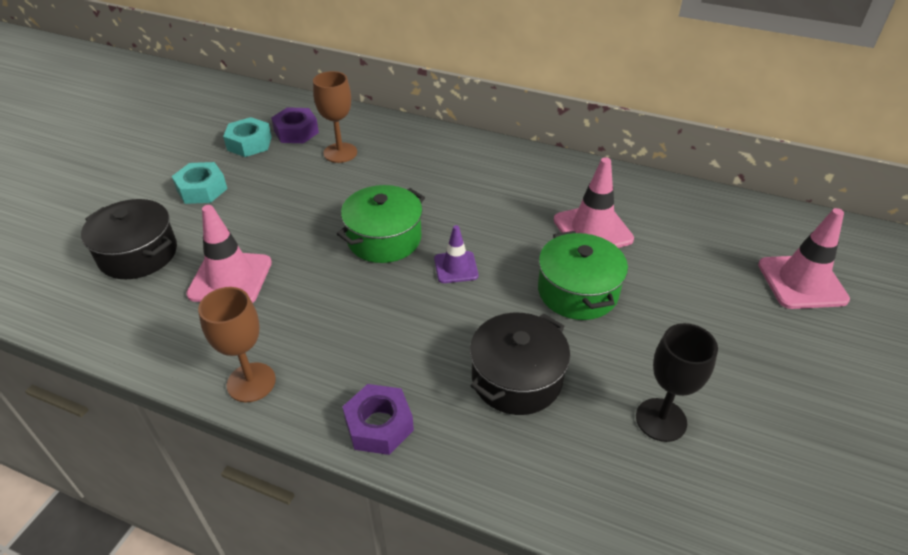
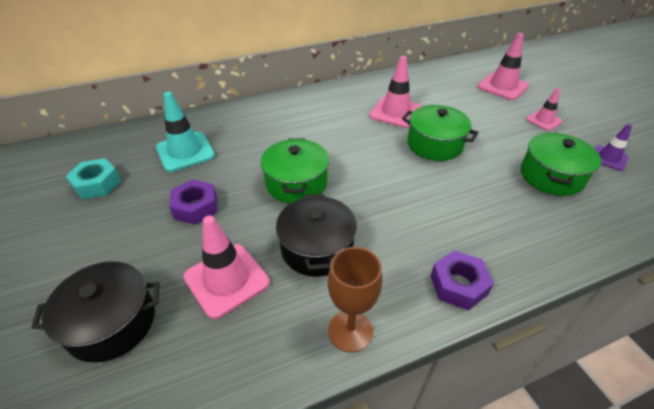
camera: 45 degrees left, 0 degrees up
turquoise nut [172,162,227,204] -> none
purple nut [271,107,319,143] -> purple nut moved to [169,179,217,225]
brown goblet [313,71,357,163] -> turquoise traffic cone [156,92,215,172]
purple traffic cone [434,225,478,283] -> purple traffic cone moved to [595,124,632,171]
black pot [470,313,570,415] -> black pot moved to [276,194,357,277]
black goblet [636,323,718,442] -> green pot [521,133,601,196]
none -> pink traffic cone [526,88,563,131]

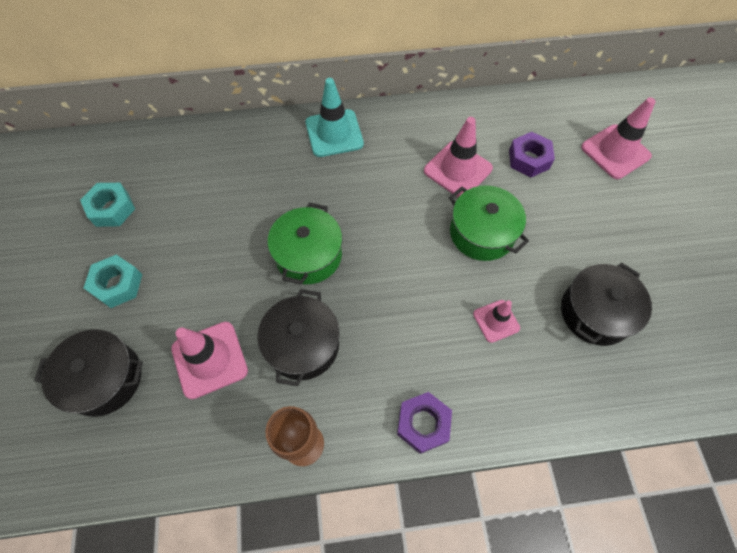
camera: 15 degrees right, 20 degrees up
turquoise traffic cone [156,92,215,172] -> turquoise traffic cone moved to [306,78,364,157]
purple nut [169,179,217,225] -> purple nut moved to [509,132,555,177]
green pot [521,133,601,196] -> black pot [561,263,652,346]
pink traffic cone [526,88,563,131] -> pink traffic cone moved to [473,300,520,343]
purple traffic cone [595,124,632,171] -> none
none -> turquoise nut [84,255,142,308]

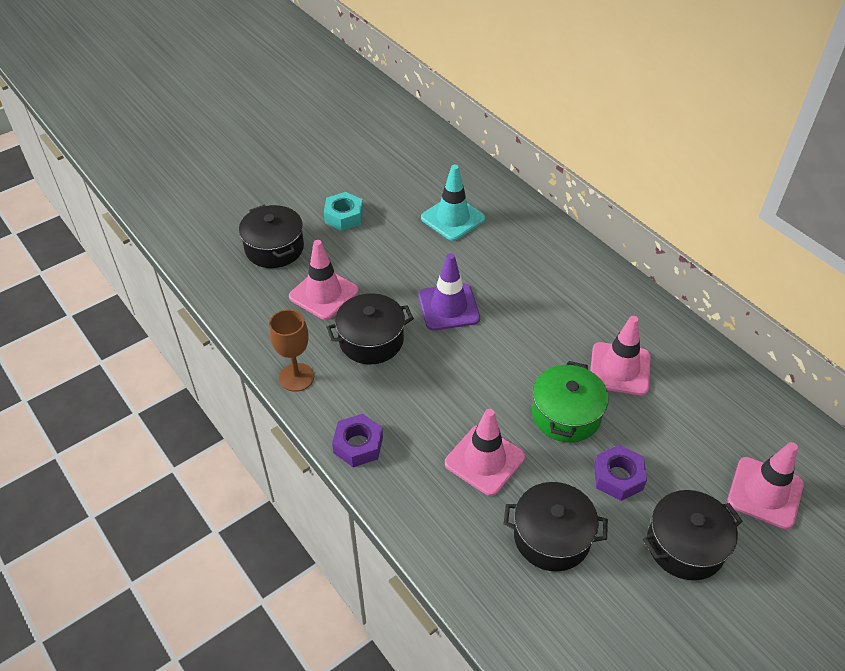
camera: 60 degrees right, 15 degrees down
turquoise nut [80,183,135,227] -> none
green pot [268,203,342,285] -> purple traffic cone [419,253,480,331]
turquoise traffic cone [306,78,364,157] -> turquoise traffic cone moved to [421,164,485,241]
pink traffic cone [473,300,520,343] -> pink traffic cone [445,409,525,496], size x1.67
purple nut [509,132,555,177] -> purple nut moved to [594,445,647,501]
none -> black pot [643,490,743,580]

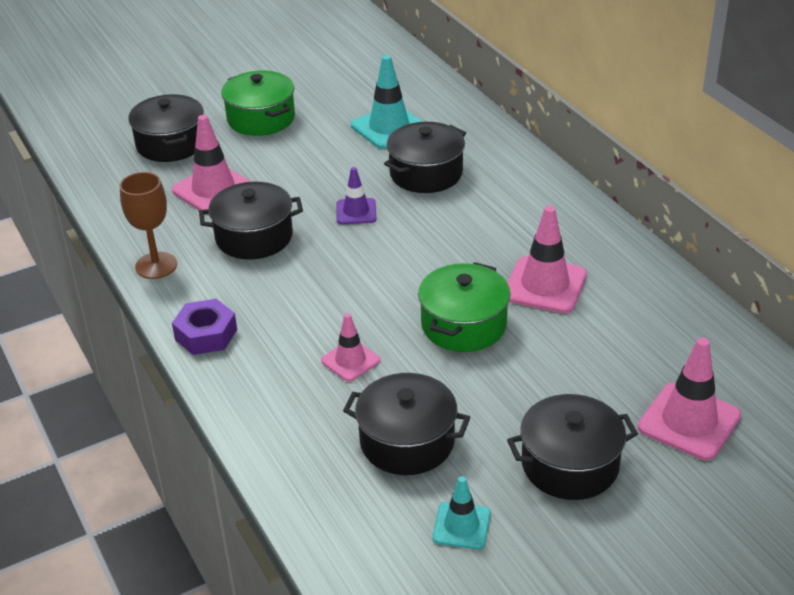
camera: 10 degrees right, 10 degrees down
turquoise nut [324,192,363,231] -> green pot [221,71,295,136]
purple traffic cone [419,253,480,331] -> purple traffic cone [336,167,376,224], size x0.60
pink traffic cone [445,409,525,496] -> pink traffic cone [321,313,380,382], size x0.60
purple nut [594,445,647,501] -> none
none -> black pot [384,122,466,193]
none -> turquoise traffic cone [432,476,491,549]

